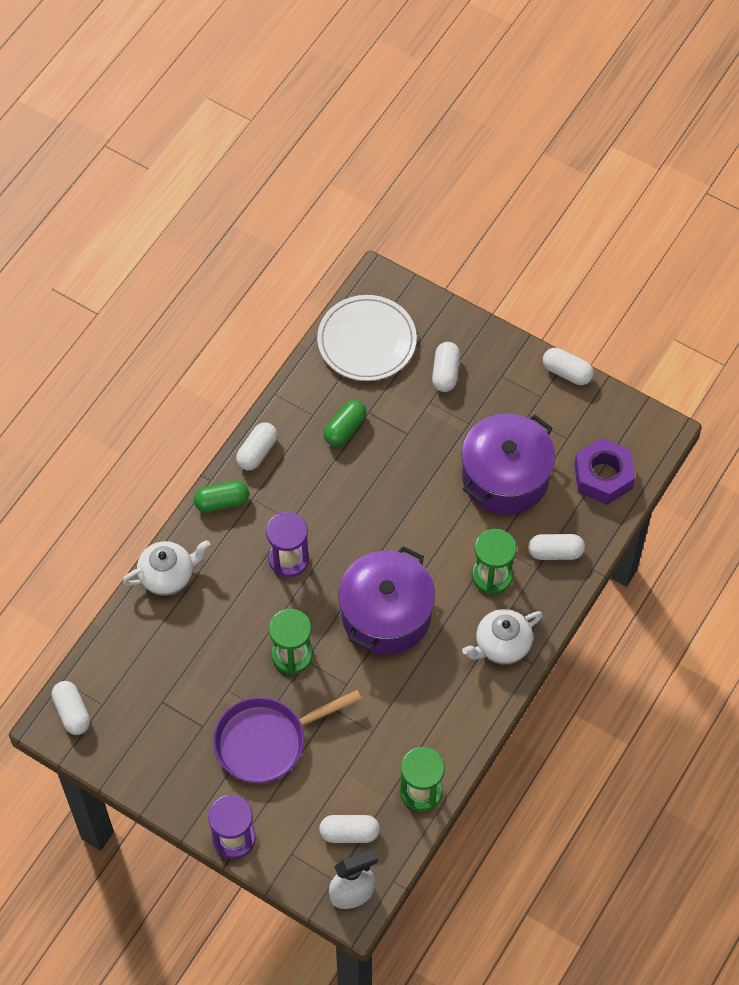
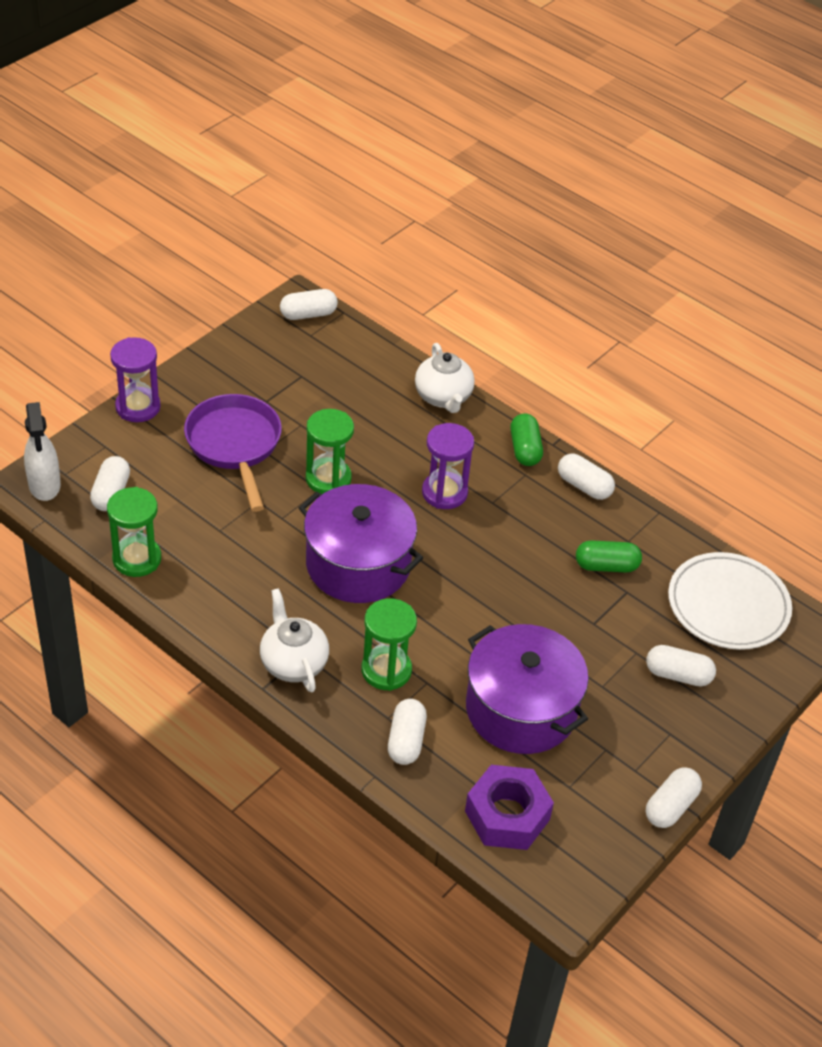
camera: 95 degrees right, 15 degrees down
green capsule [323,400,367,446] -> green capsule turned 45 degrees counterclockwise [576,540,642,573]

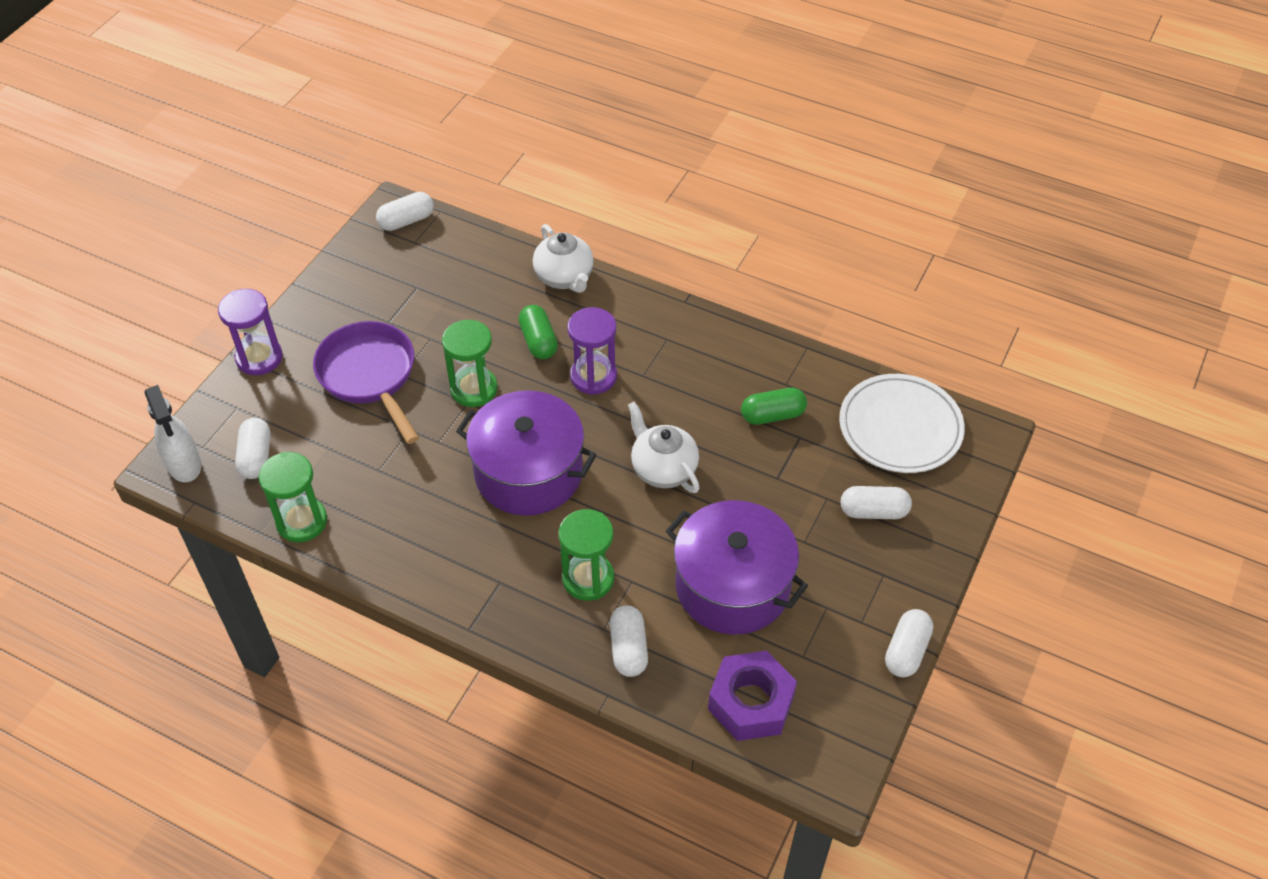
camera: 10 degrees left, 5 degrees up
white teapot [260,588,329,693] -> white teapot moved to [628,402,699,493]
green capsule [510,413,543,466] -> green capsule moved to [518,305,558,359]
white capsule [558,453,615,500] -> none

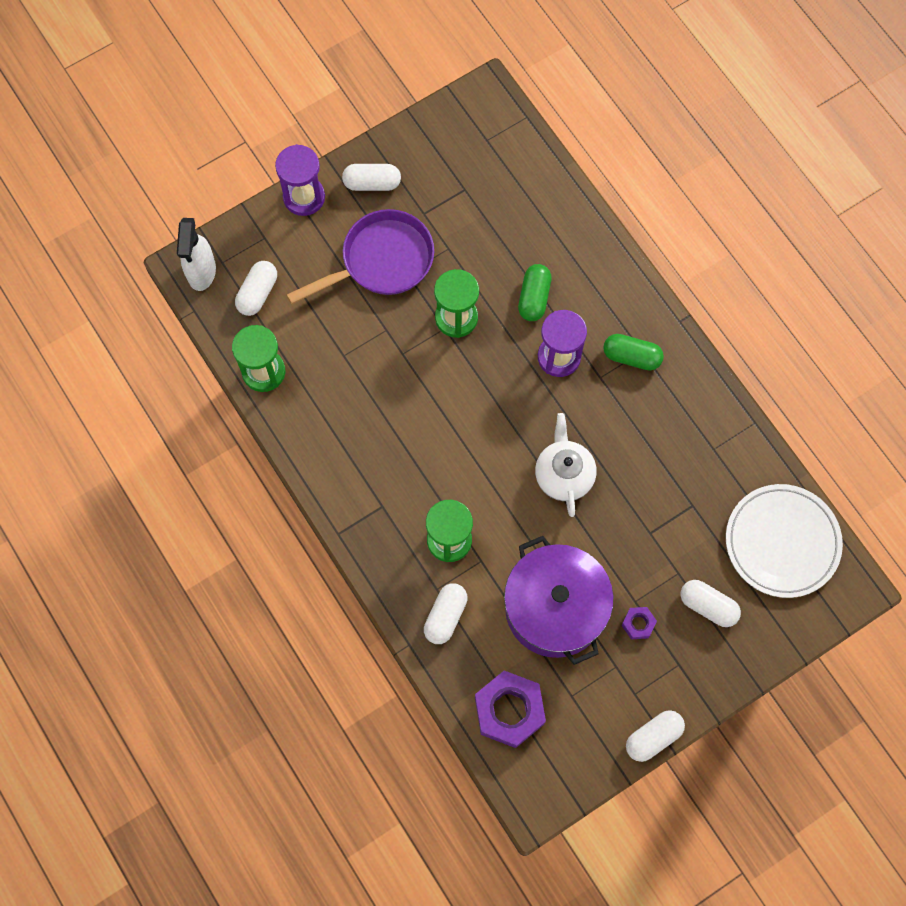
camera: 30 degrees right, 20 degrees up
purple pan [313,321,419,444] -> purple pan turned 60 degrees clockwise [286,209,434,304]
white capsule [376,192,434,231] -> white capsule moved to [342,164,401,191]
purple pot [456,390,597,516] -> none
white teapot [533,224,594,293] -> none
green capsule [741,388,807,425] -> green capsule moved to [603,334,664,370]
none -> purple nut [622,607,657,639]

